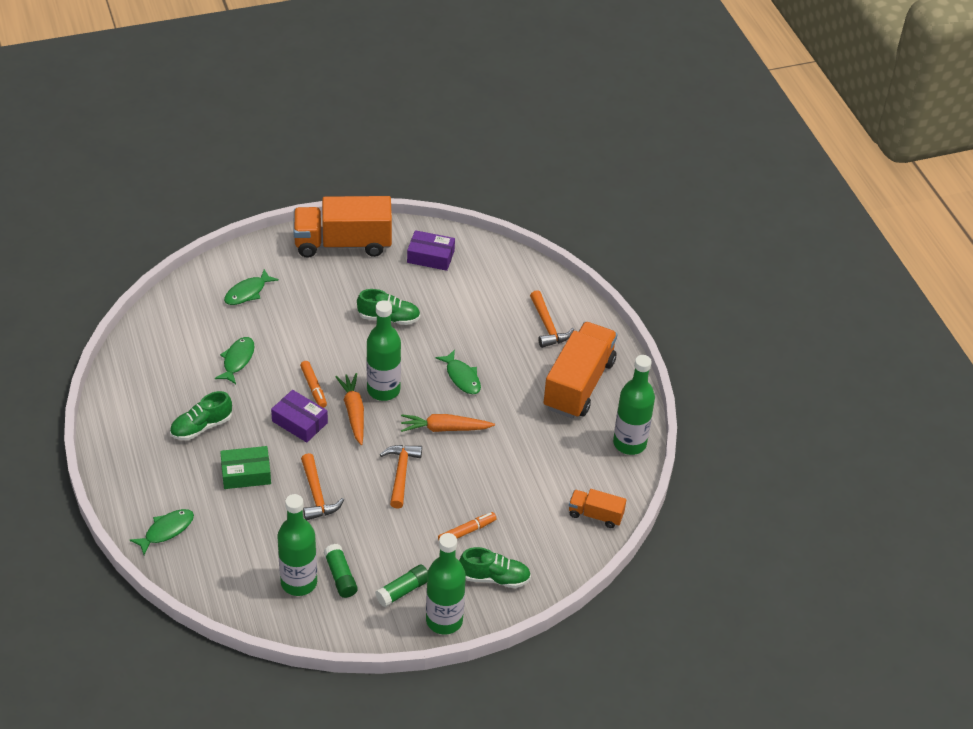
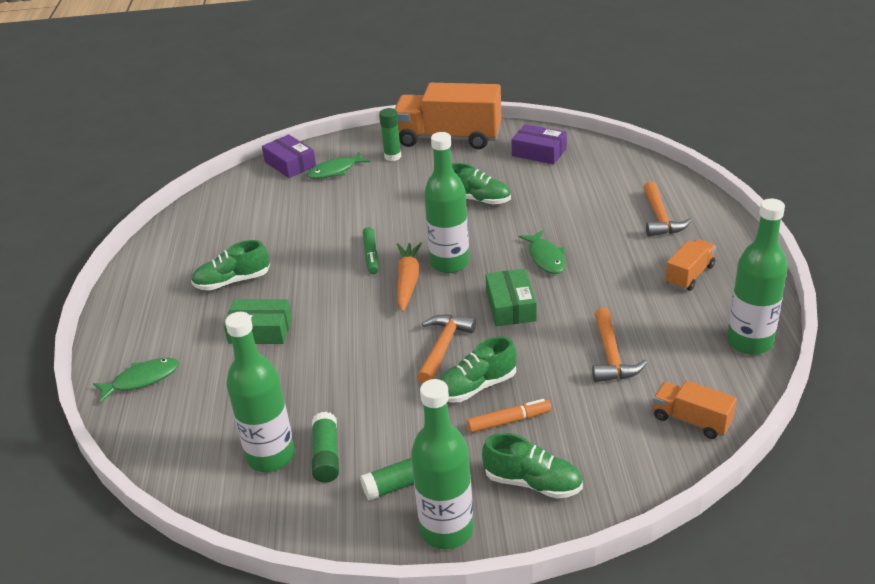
camera: 20 degrees right, 10 degrees down
green fish [215,337,255,384] -> none
purple box [271,390,328,442] -> purple box moved to [262,134,316,178]
orange marker [300,361,327,408] -> green marker [363,227,378,274]
orange hammer [301,453,344,520] -> orange hammer moved to [592,308,647,382]
orange carrot [401,414,495,432] -> green box [485,269,537,326]
orange truck [544,322,617,419] -> orange truck [665,239,716,291], size x0.49
none -> green glue stick [379,108,401,161]
none -> green shoe [439,336,517,402]

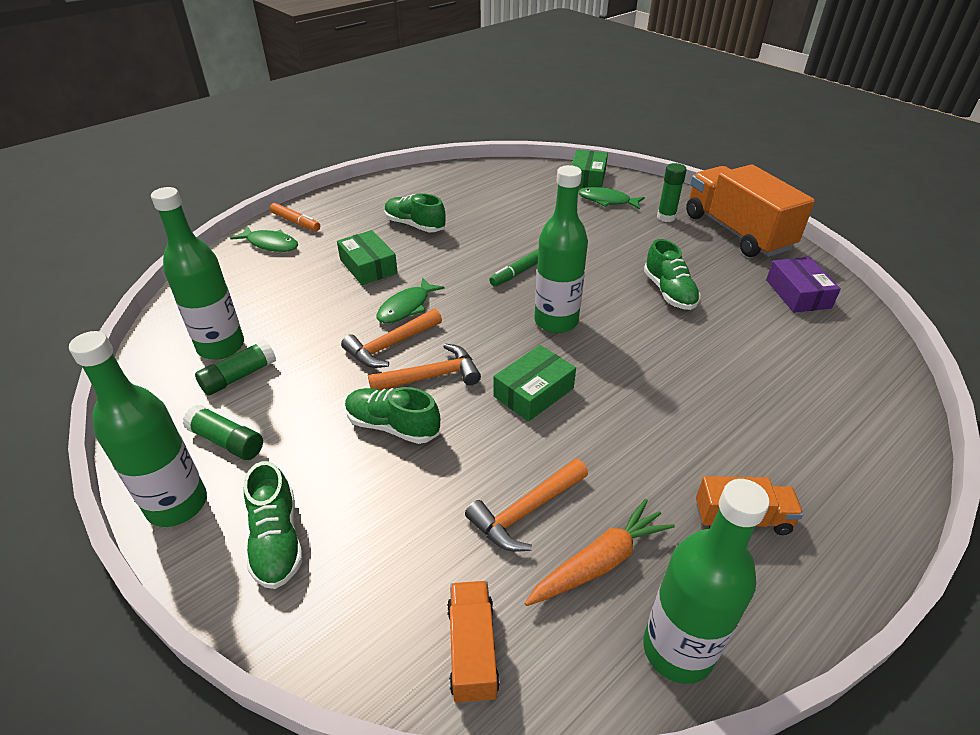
camera: 50 degrees right, 5 degrees up
purple box [262,134,316,178] -> green box [572,150,608,188]
orange carrot [397,242,422,312] -> orange carrot moved to [525,499,675,606]
orange marker [467,399,551,433] -> orange marker moved to [270,203,320,231]
green fish [519,230,566,274] -> green fish moved to [376,278,445,323]
orange hammer [643,181,692,236] -> orange hammer moved to [341,308,442,368]

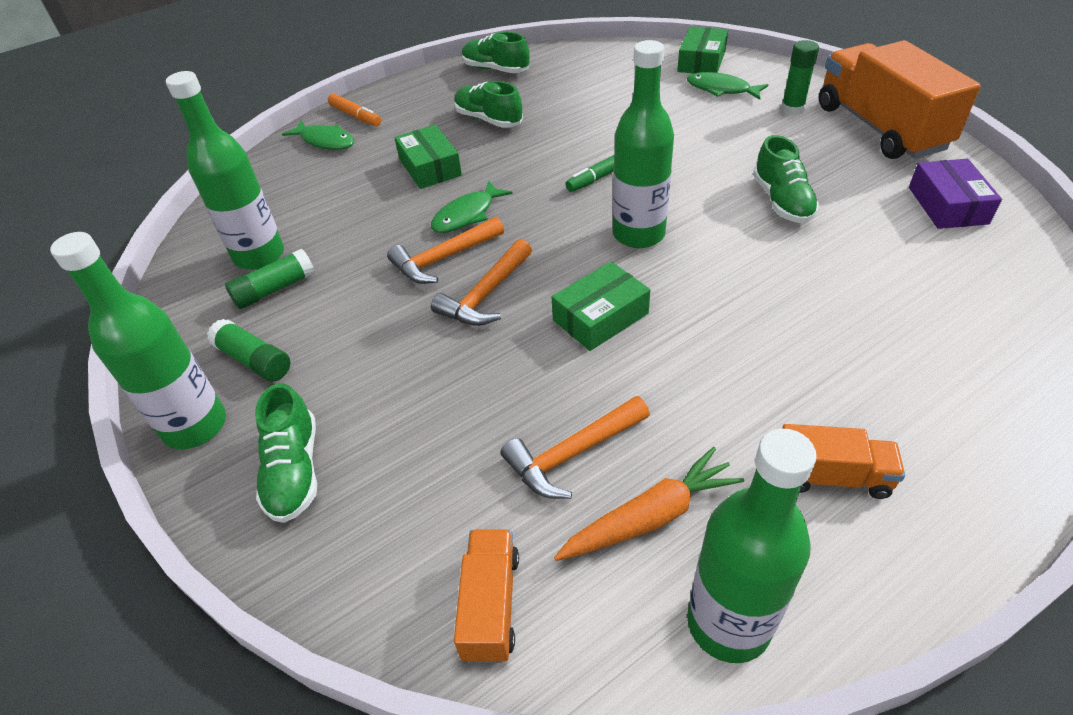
camera: 10 degrees right, 5 degrees up
green shoe [345,387,440,444] -> green shoe moved to [462,32,530,73]
orange hammer [368,344,481,390] -> orange hammer turned 135 degrees clockwise [431,239,532,326]

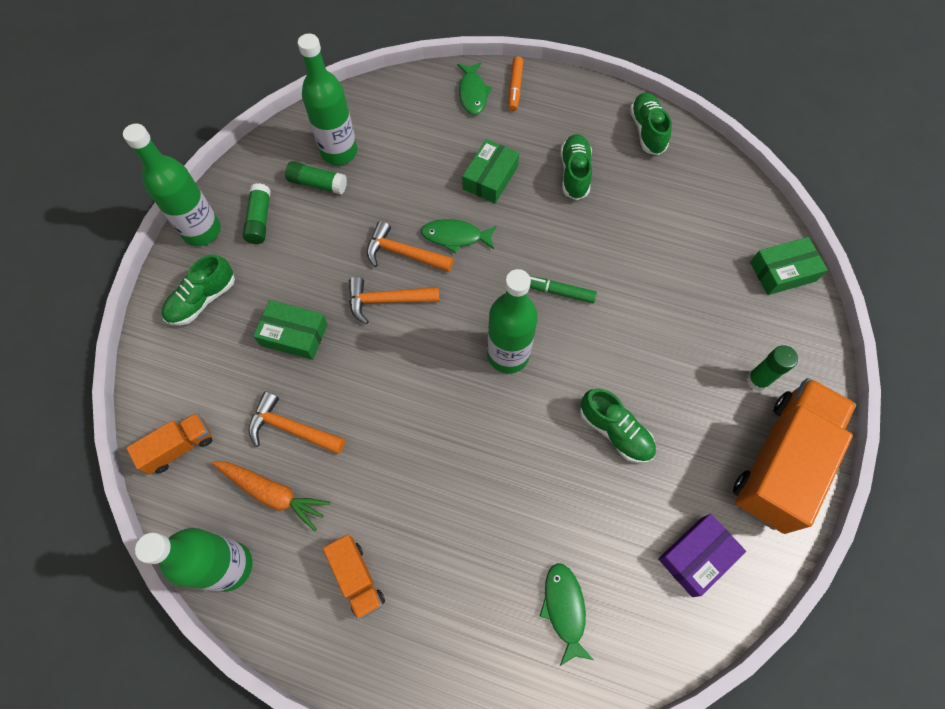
camera: 50 degrees right, 20 degrees up
green box [551,261,650,351] -> green box moved to [253,300,328,360]
green fish [687,72,768,100] -> green fish moved to [539,563,593,666]
green shoe [753,135,819,223] -> green shoe turned 90 degrees counterclockwise [580,388,656,463]

